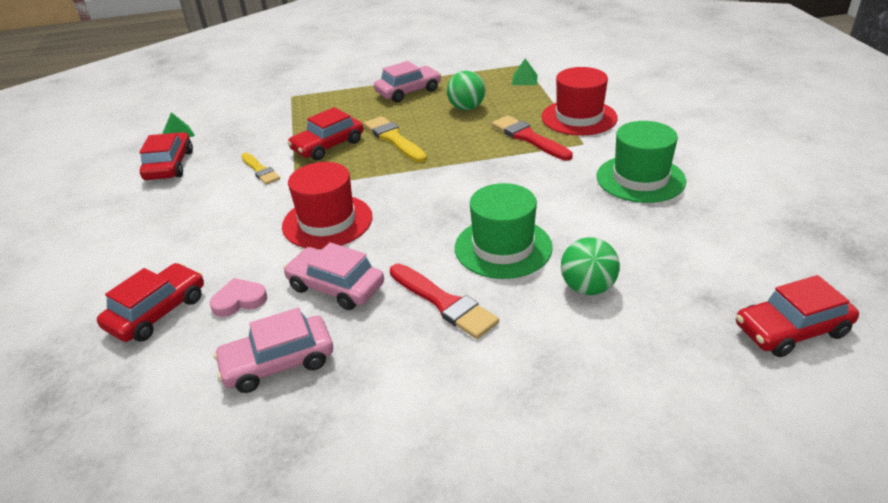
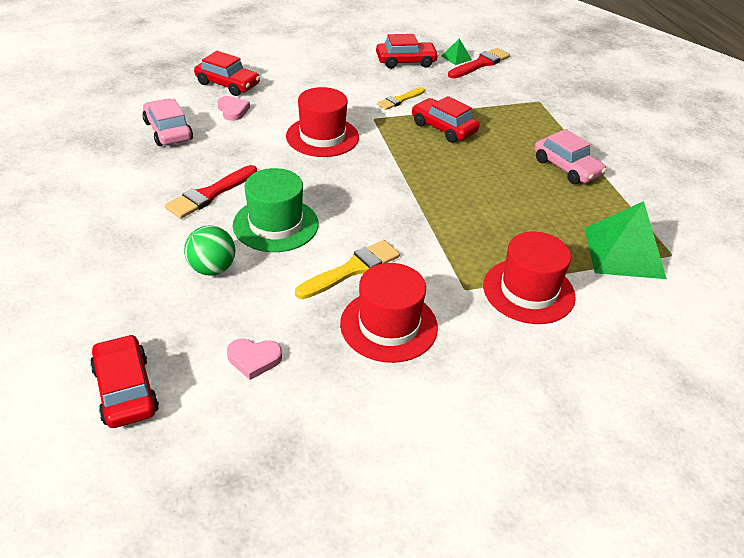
camera: 80 degrees right, 5 degrees up
pink car [283,242,384,310] -> none
yellow brush [364,116,427,163] -> yellow brush moved to [295,240,400,299]
green ball [447,71,486,110] -> none
red brush [492,115,573,160] -> red brush moved to [448,48,510,78]
green pyramid [512,59,538,85] -> green pyramid [584,201,667,279], size x2.22
green hat [596,121,686,203] -> red hat [340,263,438,363]
none -> pink heart [227,339,282,380]

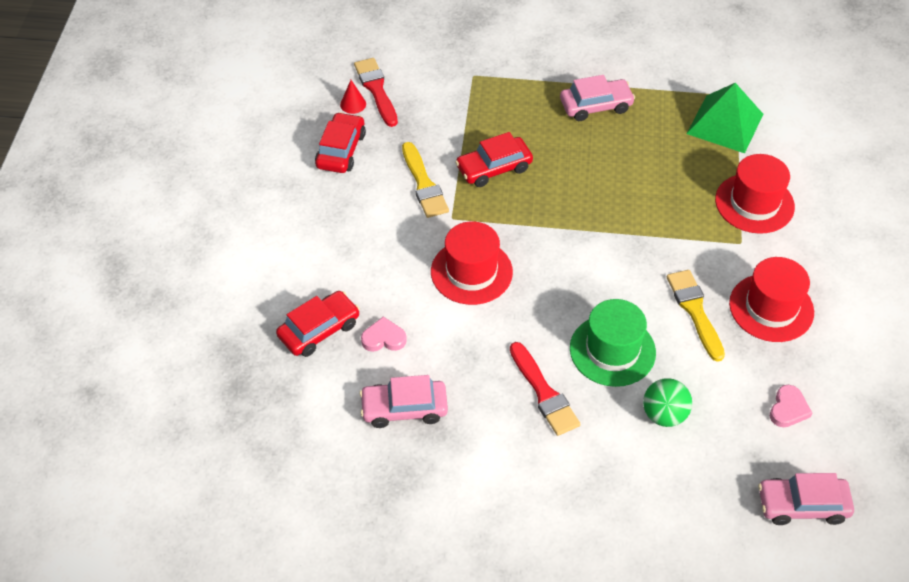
camera: 65 degrees left, 10 degrees up
red car [90,334,159,428] -> pink car [758,473,854,525]
yellow brush [377,87,425,110] -> yellow brush [402,142,449,218], size x1.50
green pyramid [442,39,472,65] -> red cone [340,80,366,114]

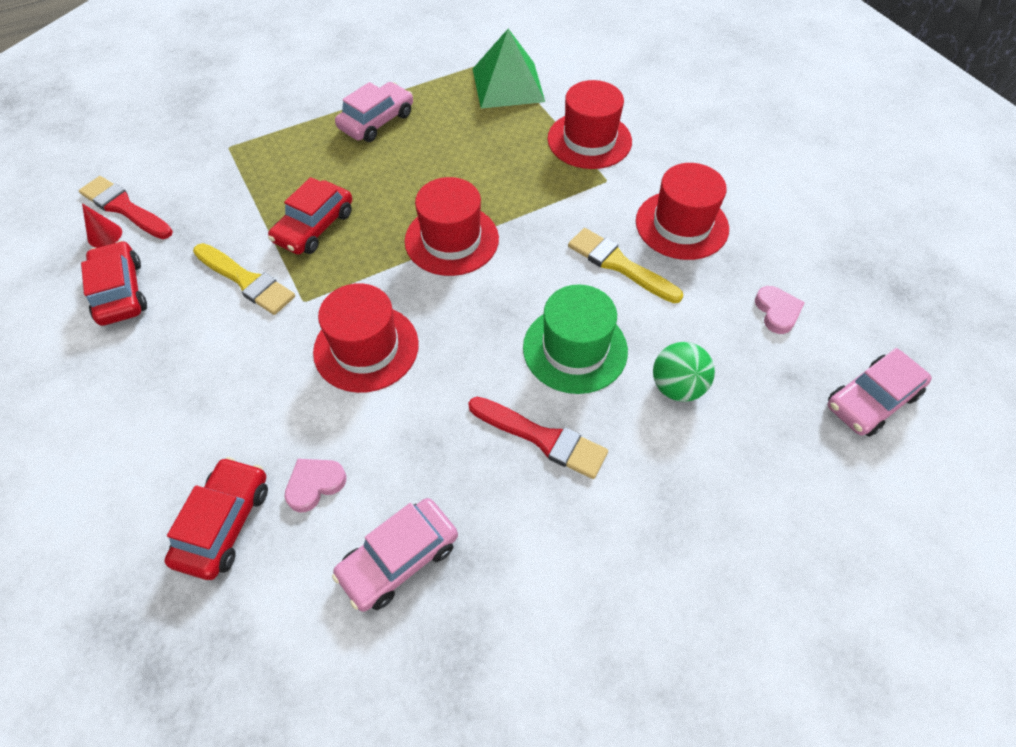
camera: 35 degrees left, 5 degrees up
none -> red hat [405,177,499,276]

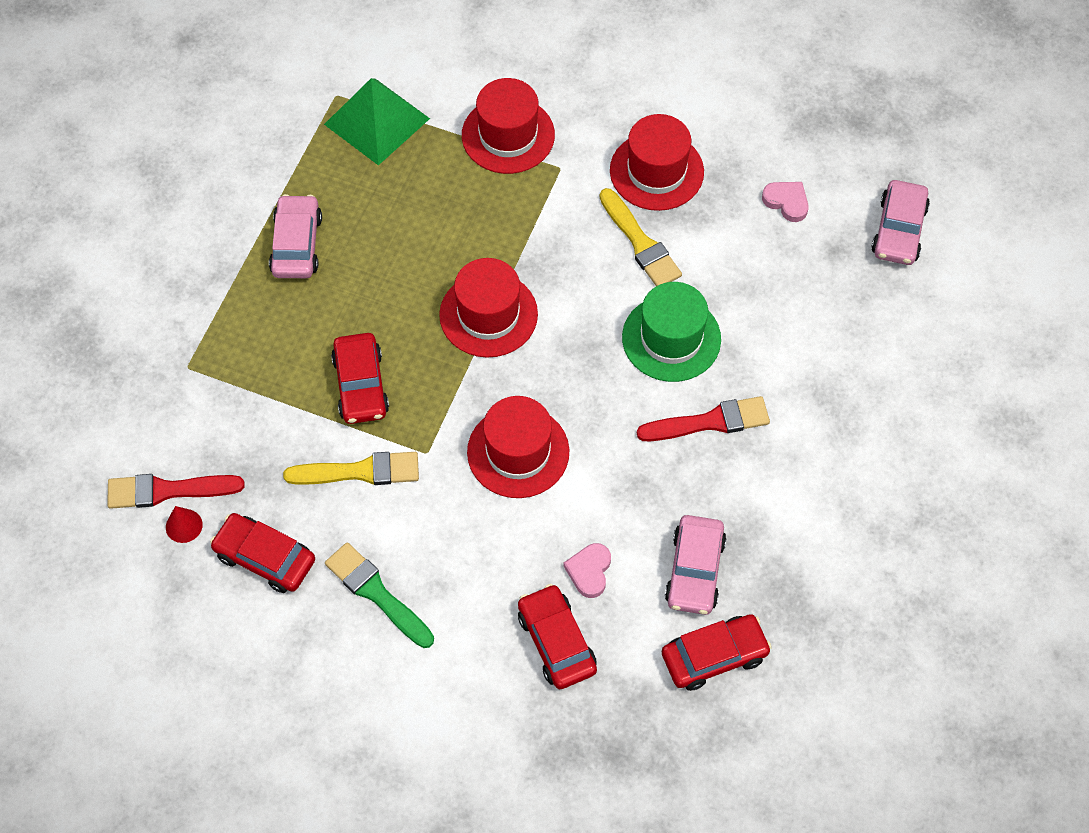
camera: 40 degrees left, 5 degrees up
yellow brush [568,228,683,303] -> yellow brush turned 120 degrees counterclockwise [600,188,682,286]
green ball [653,342,715,402] -> none
none -> green brush [325,542,434,648]
none -> red car [662,614,772,691]

